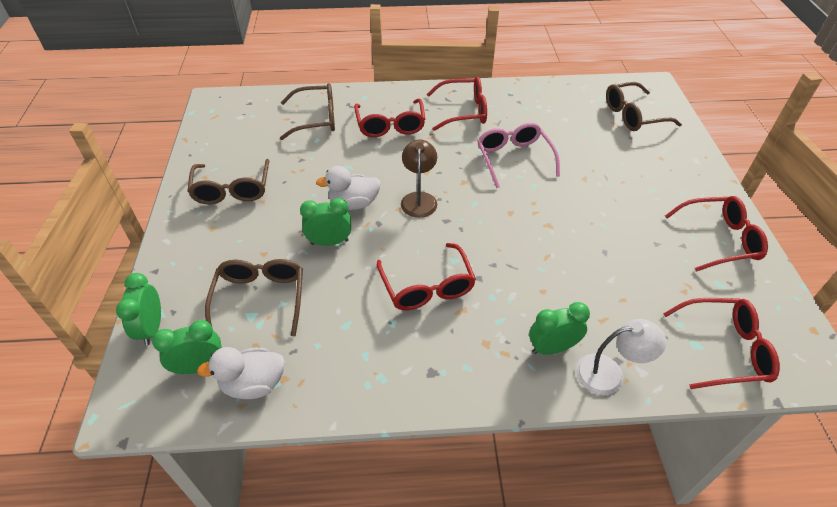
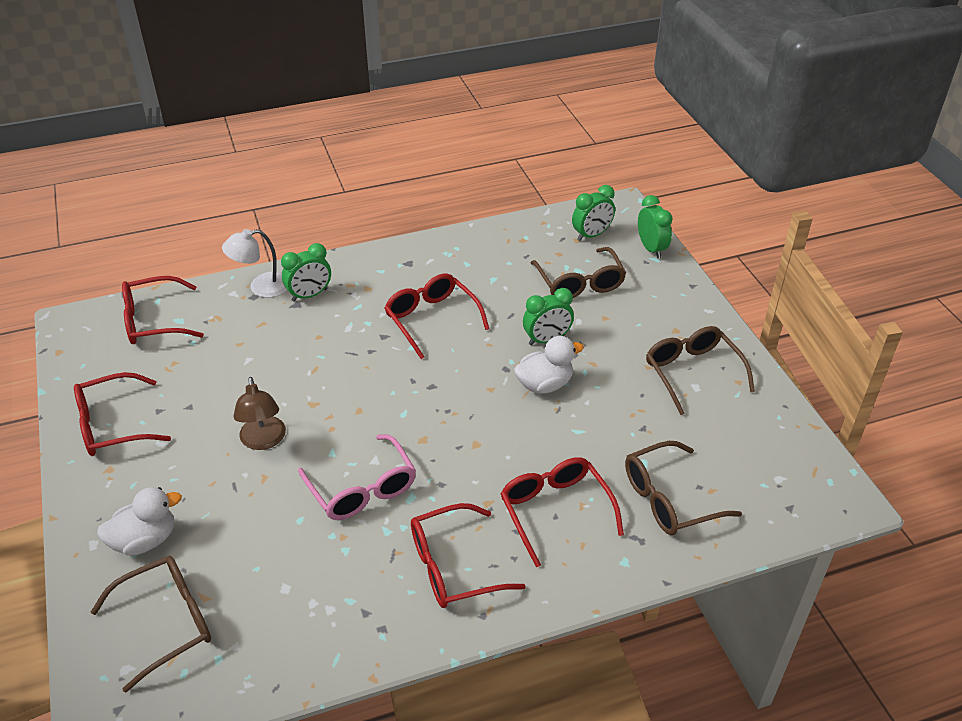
camera: 165 degrees right, 5 degrees down
white duck [197,347,285,399] -> white duck moved to [97,487,182,556]
brown lamp [401,139,437,218] -> brown lamp moved to [233,377,286,450]

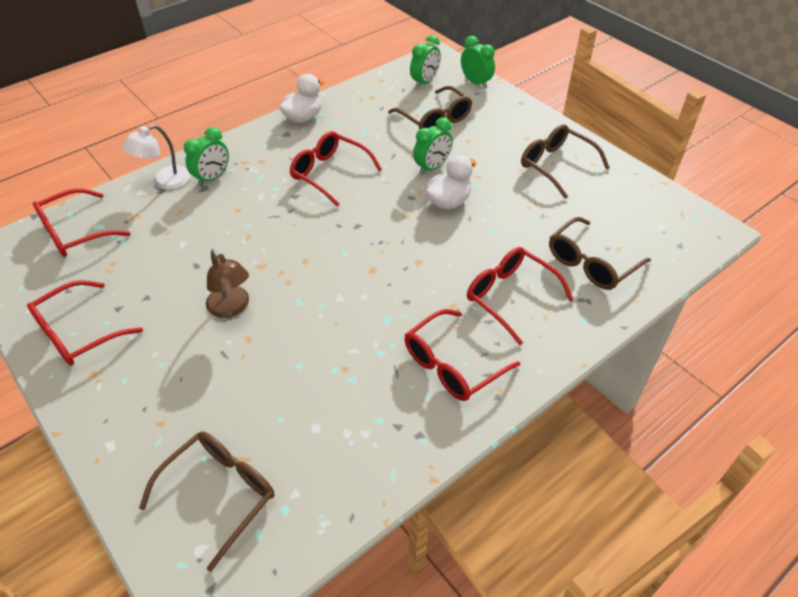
camera: 20 degrees left, 5 degrees up
white duck [97,487,182,556] -> white duck moved to [279,74,324,123]
pink glasses [298,434,416,520] -> none

